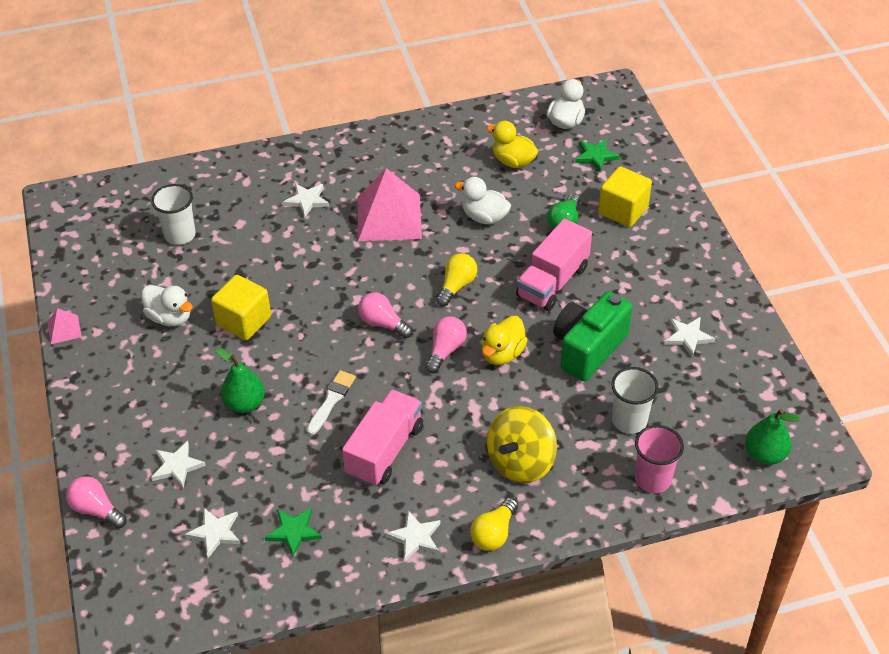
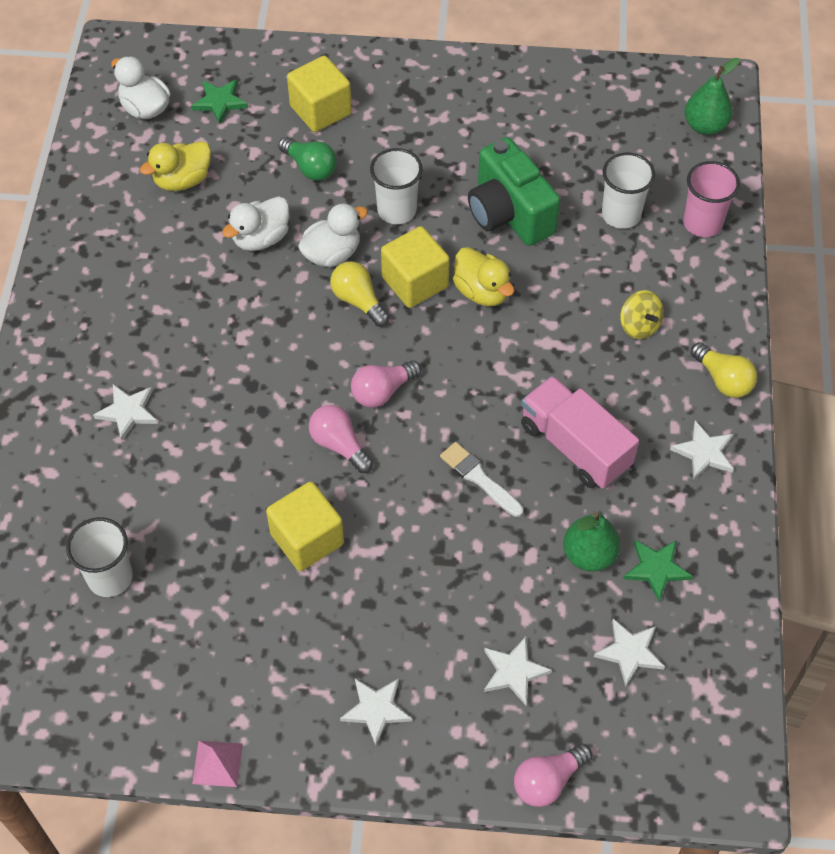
camera: 70 degrees left, 10 degrees up
white duck [141,285,193,326] -> white duck moved to [298,203,368,267]
green pear [216,348,265,413] -> green pear moved to [563,511,620,572]
pink pyramid [358,168,422,241] -> none
pink light bulb [425,316,467,373] -> pink light bulb moved to [309,405,373,473]
yellow spinning top [487,406,557,483] -> yellow spinning top [620,290,664,339], size x0.56
pink truck [516,219,592,311] -> white cup [370,148,423,224]
white star [664,317,715,357] -> white star moved to [340,678,412,745]
none -> yellow cube [381,226,450,308]

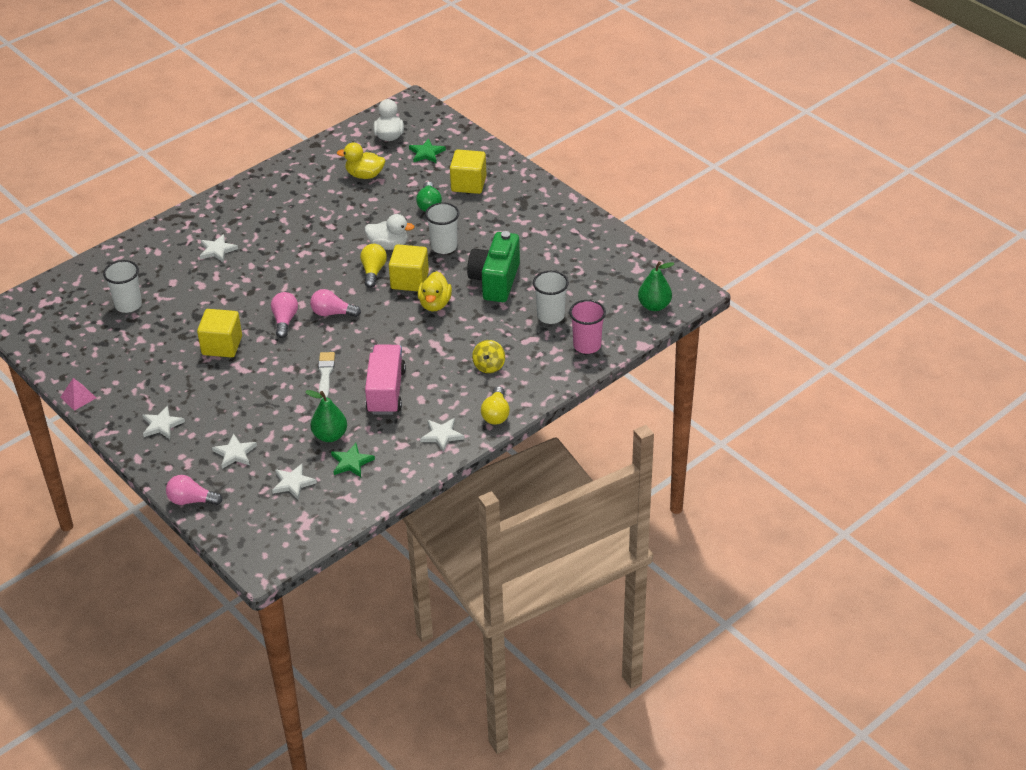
camera: 45 degrees right, 15 degrees down
white duck [222,196,289,251] -> none

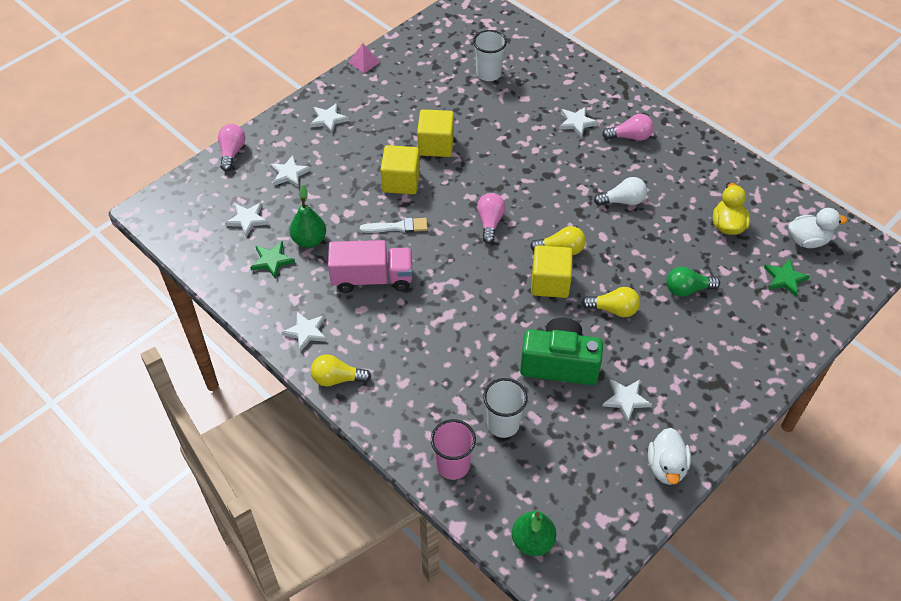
camera: 85 degrees right, 10 degrees up
pink light bulb [271,292,298,338] -> pink light bulb moved to [602,114,654,141]
white duck [365,214,414,250] -> white duck moved to [648,428,691,485]
yellow duck [418,271,452,312] -> none
white cup [425,203,459,254] -> yellow light bulb [582,287,640,317]
yellow cube [450,149,486,194] -> yellow cube moved to [380,145,420,194]
yellow spinning top [472,340,505,373] -> none
none -> white light bulb [594,177,647,206]
none -> white star [603,379,652,422]

